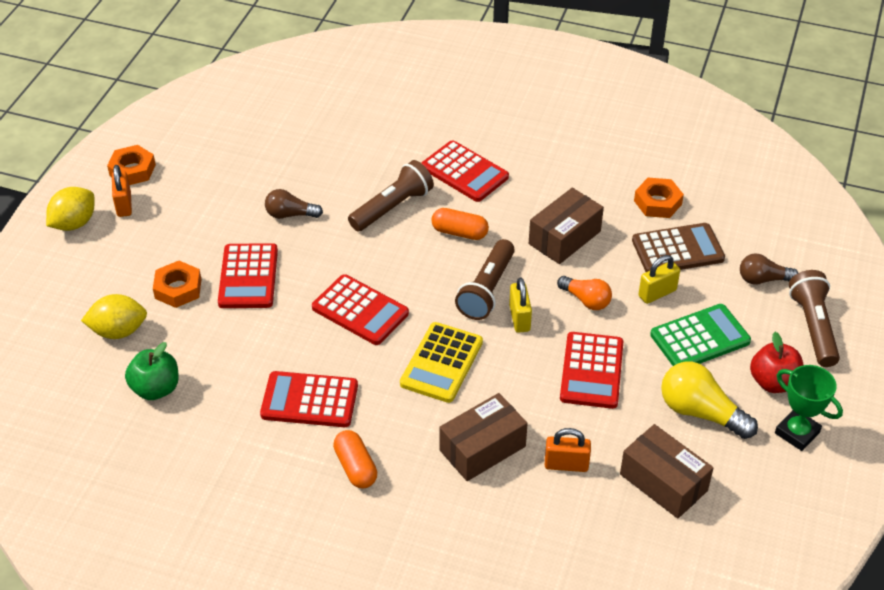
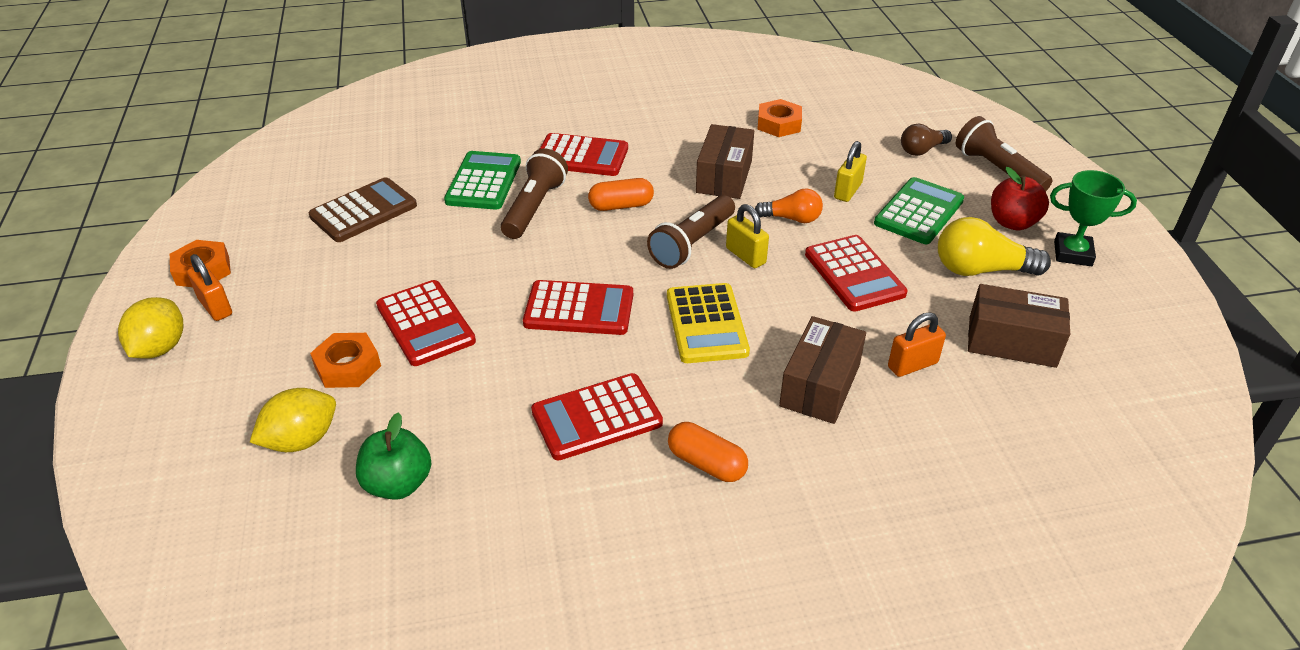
camera: 30 degrees left, 5 degrees down
brown light bulb [265,189,323,219] -> none
brown flashlight [455,239,515,320] -> brown flashlight turned 45 degrees clockwise [647,195,735,269]
brown calculator [632,223,725,272] -> brown calculator moved to [309,177,417,242]
none -> green calculator [444,151,521,210]

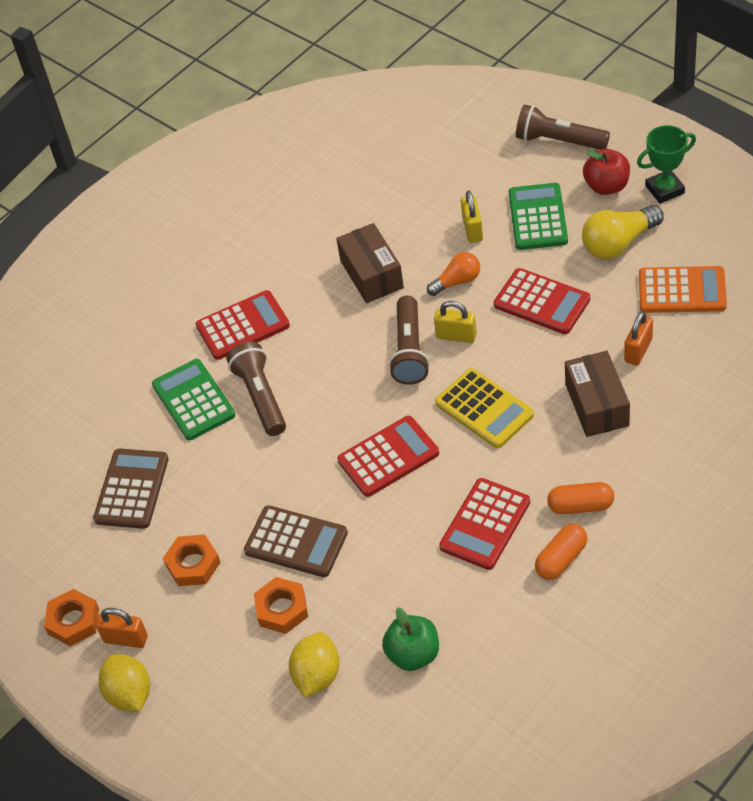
camera: 30 degrees left, 10 degrees up
red calculator [376,280,476,366] -> brown calculator [244,505,348,577]
orange capsule [588,178,654,211] -> orange capsule moved to [535,524,588,580]
orange nut [758,99,802,137] -> orange nut moved to [163,535,221,586]
brown light bulb [901,123,952,156] -> none
brown box [968,284,1070,368] -> orange calculator [639,266,727,313]

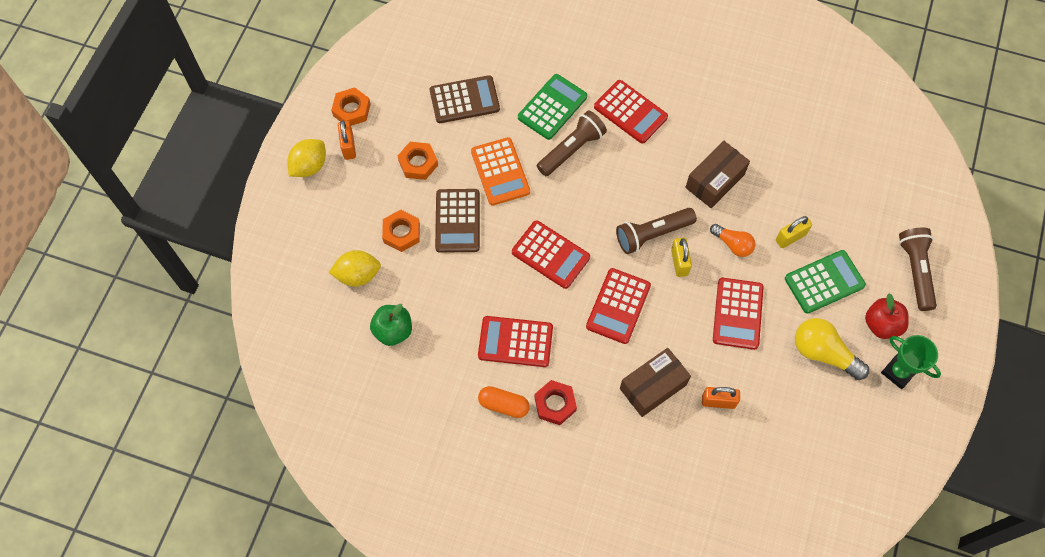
camera: 60 degrees right, 15 degrees up
yellow calculator [435,368,534,448] -> red calculator [586,268,651,344]
orange capsule [547,482,614,514] -> red nut [534,380,577,425]
orange calculator [639,266,727,313] -> orange calculator moved to [471,137,530,206]

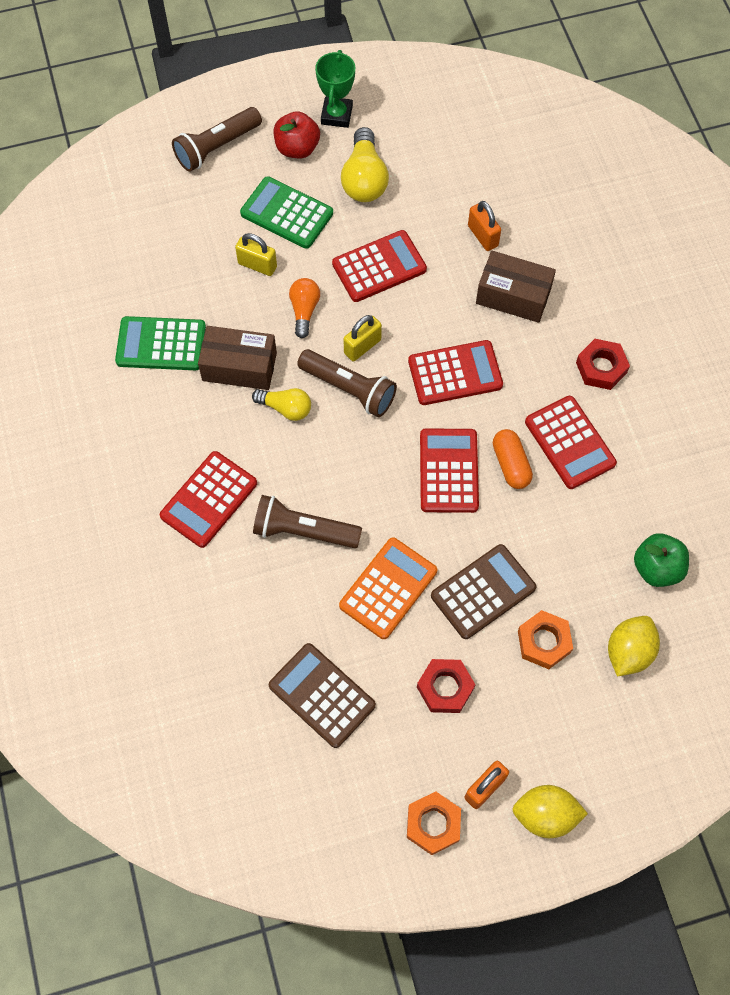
camera: 125 degrees left, 0 degrees up
yellow lemon [329,250,381,287] -> yellow lemon turned 75 degrees clockwise [608,616,660,676]
orange nut [398,142,438,180] -> red nut [417,659,475,713]
orange capsule [478,386,530,418] -> orange capsule moved to [493,429,533,489]
green calculator [518,74,587,140] -> green calculator moved to [115,316,206,370]
red calculator [594,80,668,144] -> red calculator turned 150 degrees counterclockwise [160,451,257,548]
none -> yellow light bulb [252,388,311,421]

